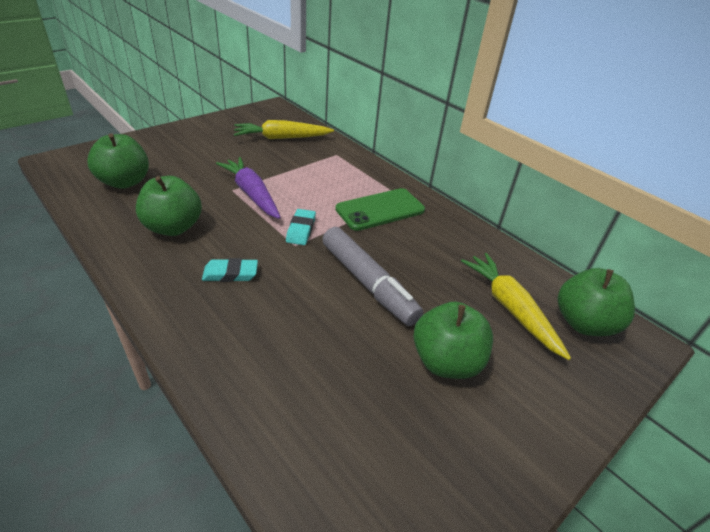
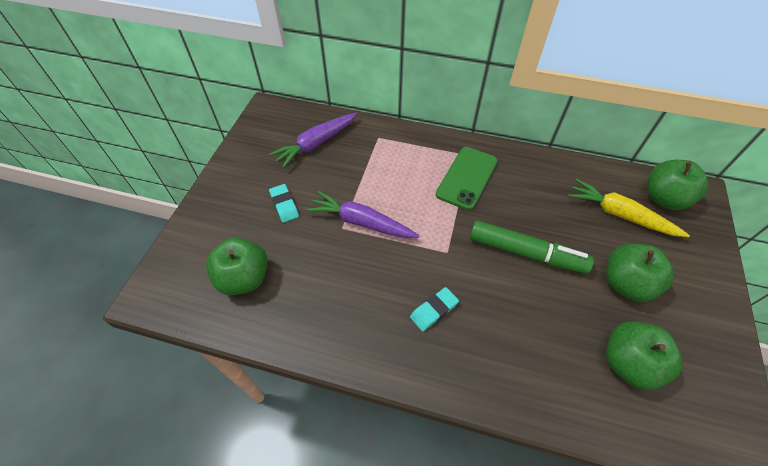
camera: 30 degrees left, 15 degrees up
green apple [136,176,202,236] -> green apple moved to [606,321,683,390]
yellow carrot [234,120,334,139] -> purple carrot [269,113,357,168]
turquoise eraser [286,209,316,245] -> turquoise eraser moved to [269,184,299,223]
grey marker [322,227,423,326] -> green marker [470,220,594,274]

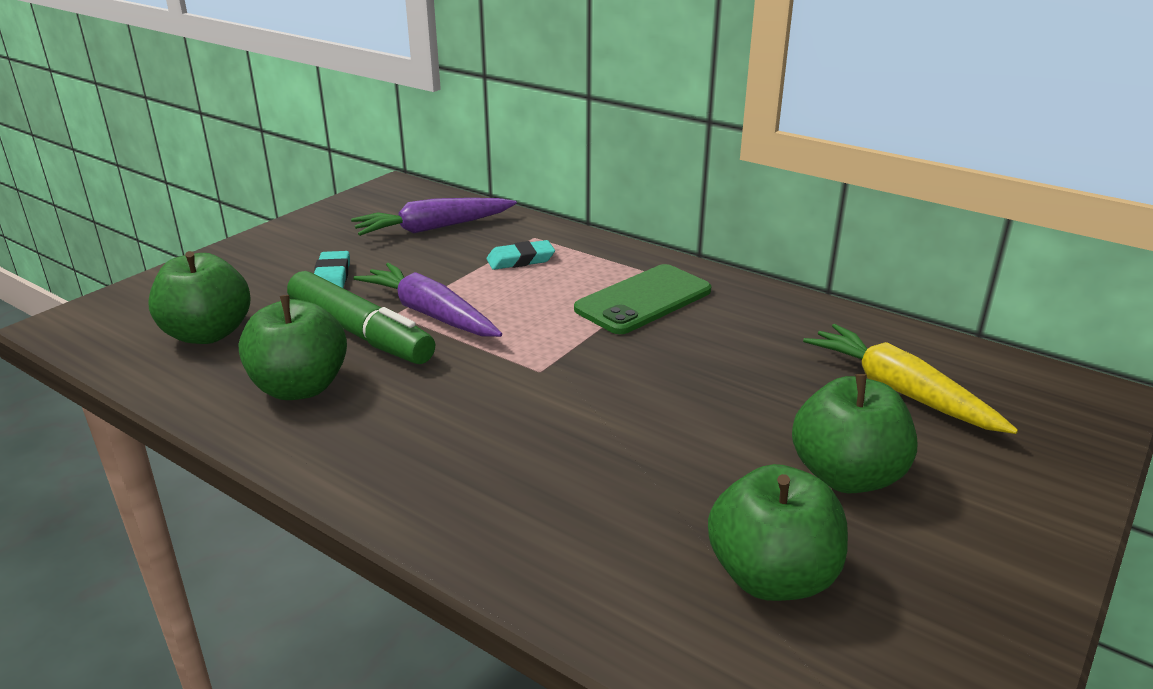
camera: 20 degrees right, 25 degrees down
turquoise eraser [410,287,459,332] -> turquoise eraser moved to [486,240,555,270]
green marker [470,220,594,274] -> green marker moved to [287,271,435,364]
green apple [647,160,708,210] -> green apple moved to [239,295,347,400]

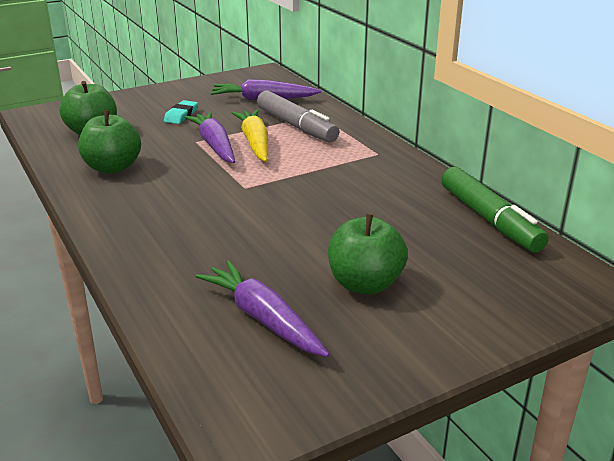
camera: 25 degrees right, 0 degrees up
green marker [287,271,435,364] -> green marker moved to [442,167,549,252]
turquoise eraser [486,240,555,270] -> grey marker [257,91,339,142]
green phone [574,264,711,334] -> none
green apple [708,464,848,601] -> purple carrot [195,260,329,357]
yellow carrot [803,324,1018,434] -> yellow carrot moved to [231,109,268,162]

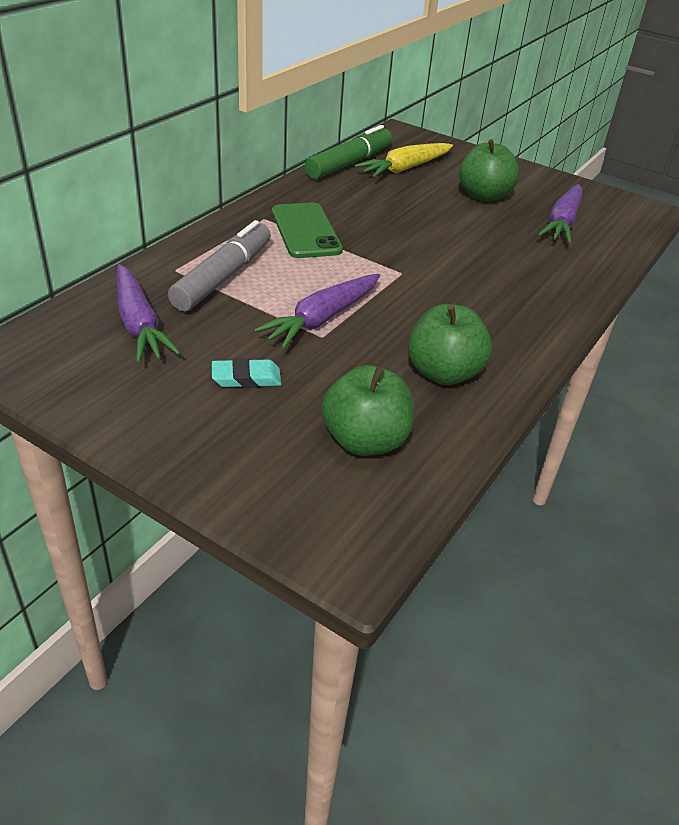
camera: 120 degrees left, 10 degrees up
yellow carrot [231,109,268,162] -> yellow carrot moved to [355,143,453,177]
none -> green phone [272,203,343,258]

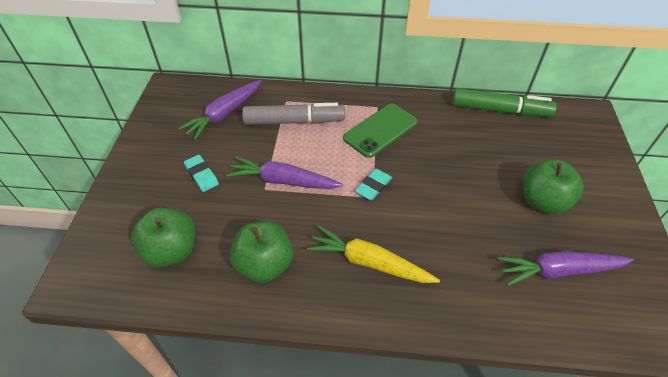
camera: 65 degrees right, 10 degrees up
yellow carrot [355,143,453,177] -> yellow carrot moved to [307,226,440,283]
none -> turquoise eraser [355,168,392,200]

